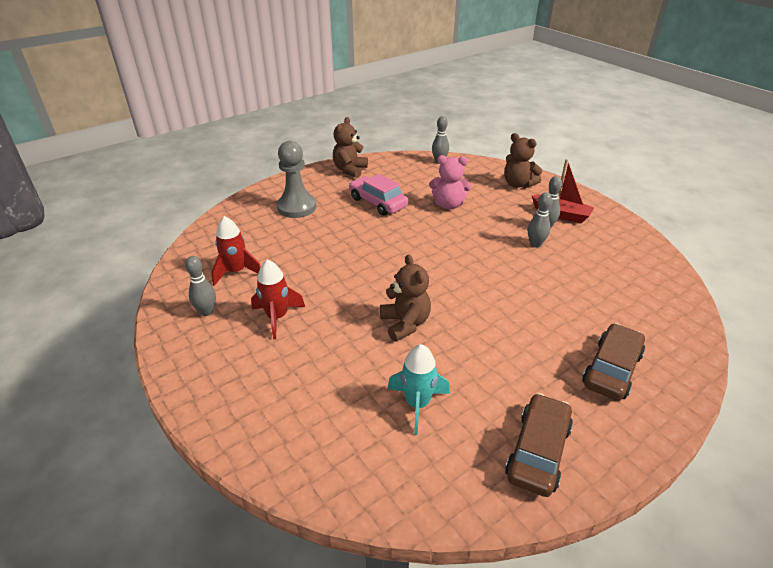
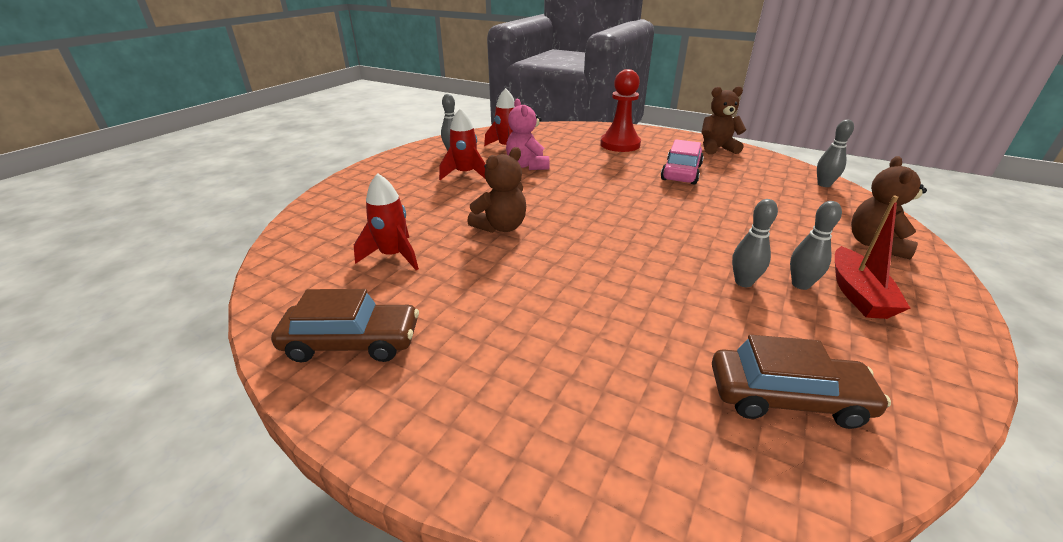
camera: 65 degrees right, 5 degrees down
grey pawn [277,141,316,218] -> red pawn [600,69,641,152]
turquoise rocket [387,344,450,435] -> red rocket [354,173,419,270]
pink teddy bear [429,155,472,209] -> pink teddy bear moved to [506,98,550,170]
brown car [582,323,645,401] -> brown car moved to [712,335,891,429]

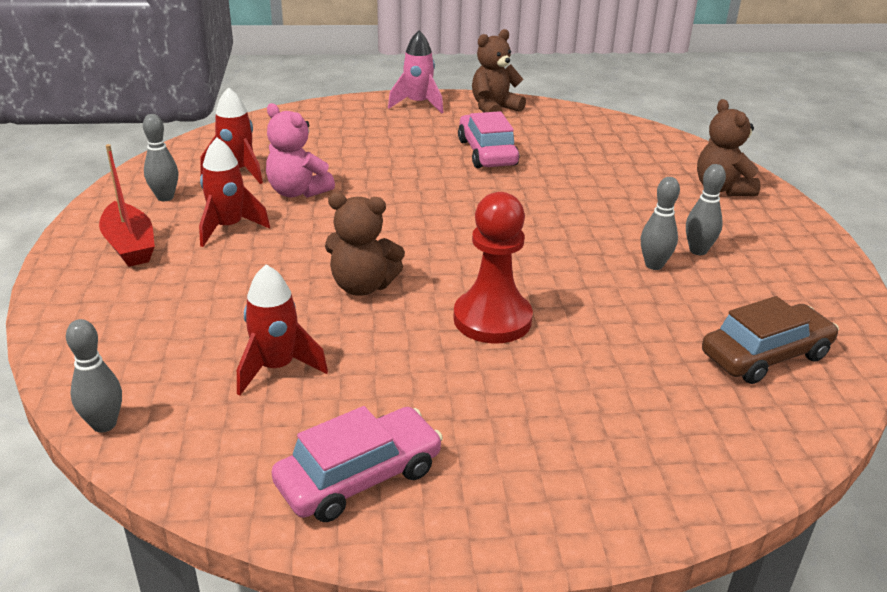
camera: 35 degrees left, 0 degrees up
brown car [271,289,419,362] -> pink car [271,406,443,522]
brown teddy bear [467,147,526,233] -> brown teddy bear turned 90 degrees clockwise [325,192,405,296]
red pawn [600,69,641,152] -> red pawn moved to [453,192,533,344]
grey bowling pin [817,120,854,187] -> grey bowling pin moved to [66,319,122,433]
red boat [835,196,911,319] -> red boat moved to [99,144,155,267]
none -> pink rocket [388,31,444,113]

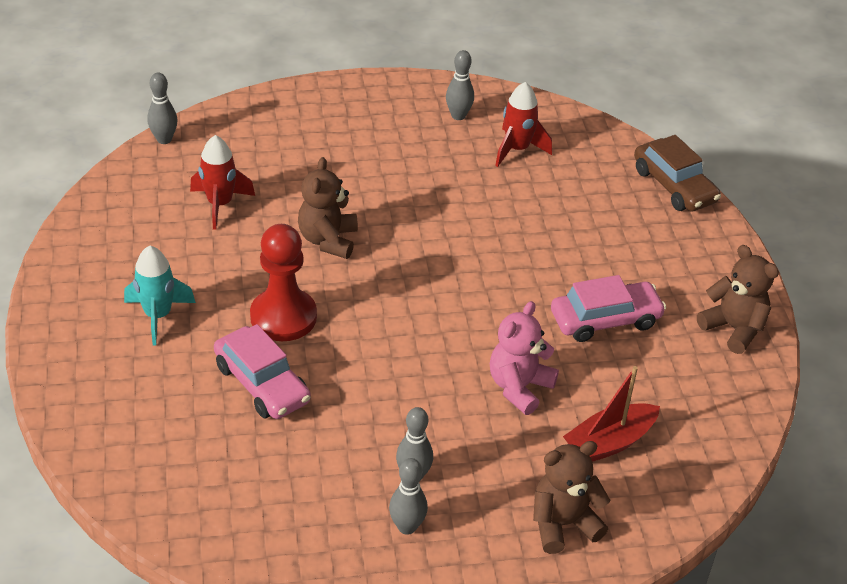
camera: 85 degrees right, 10 degrees up
red boat [99,144,155,267] -> red boat moved to [563,366,660,462]
red rocket [199,137,270,247] -> none
pink teddy bear [266,103,335,198] -> pink teddy bear moved to [490,301,559,415]
pink car [271,406,443,522] -> pink car moved to [214,324,311,419]
pink rocket [388,31,444,113] -> none
grey bowling pin [641,177,680,270] -> grey bowling pin moved to [389,458,428,535]
brown car [702,296,839,384] -> brown car moved to [634,135,721,211]
none -> turquoise rocket [124,246,196,345]

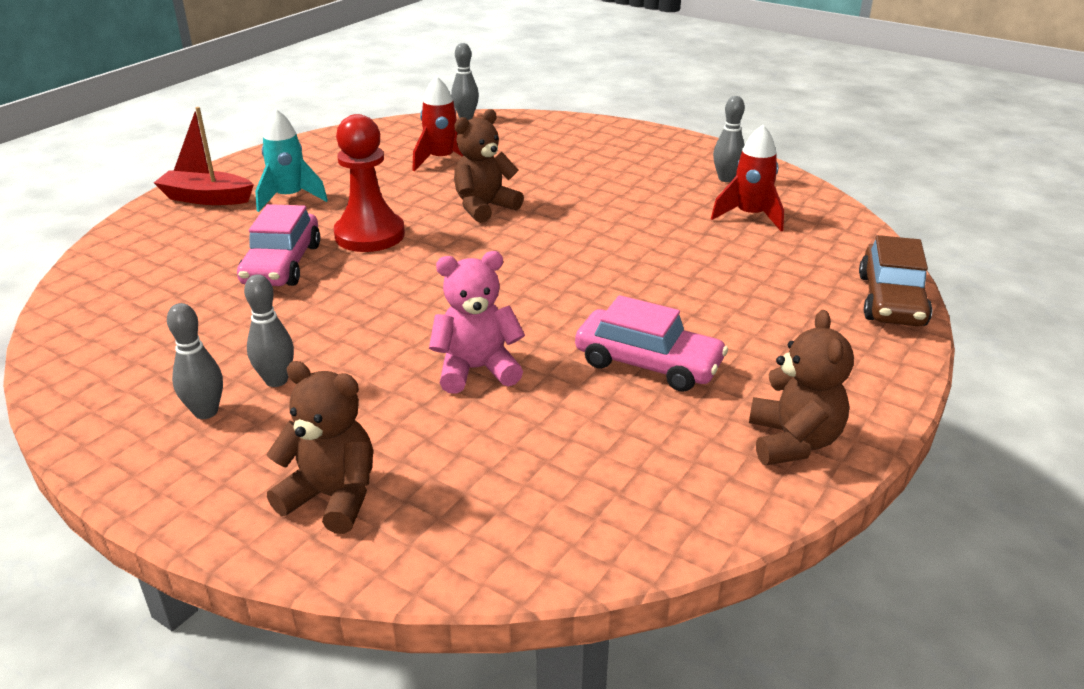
camera: 45 degrees right, 10 degrees down
red boat [563,366,660,462] -> red boat moved to [154,107,254,205]

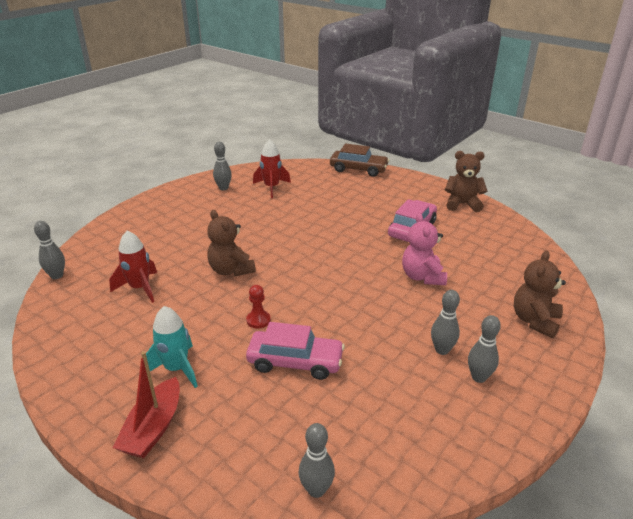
camera: 85 degrees left, 0 degrees up
red pawn [334,114,405,252] -> red pawn [246,285,271,329], size x0.47
none -> grey bowling pin [298,423,335,498]

